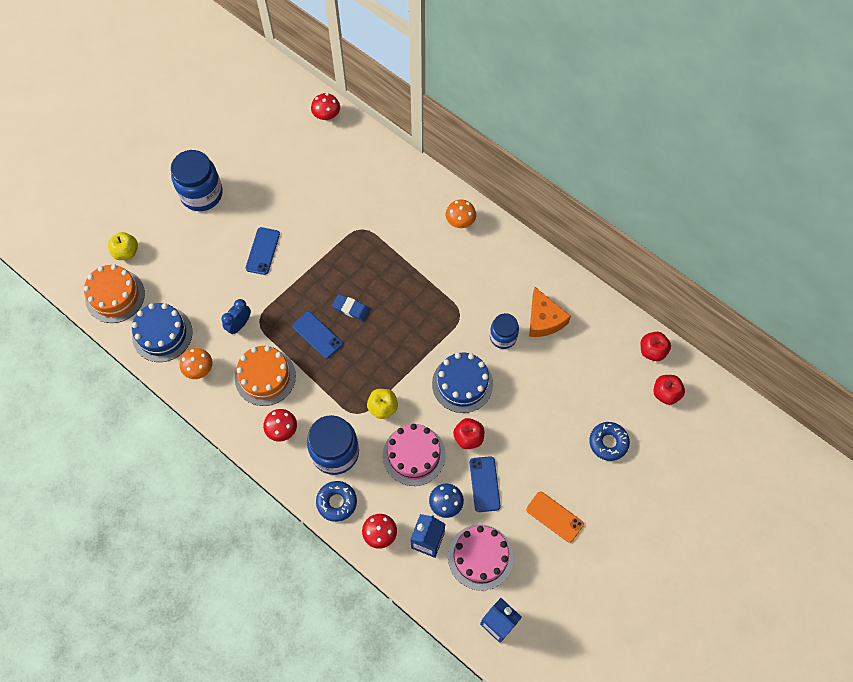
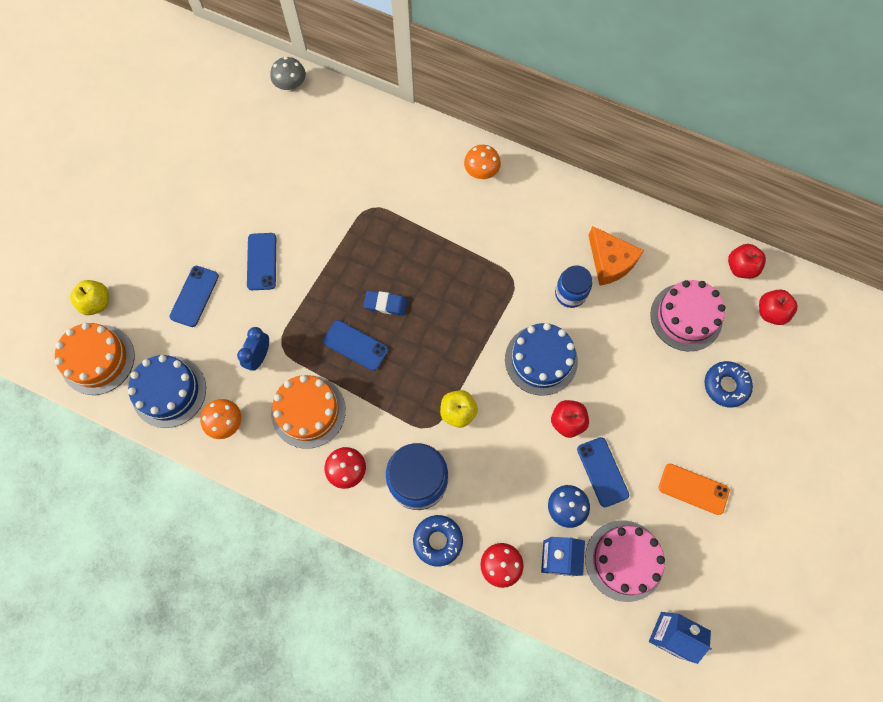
camera: 15 degrees left, 5 degrees up
blue jar [171,150,223,211] -> none
red mushroom [311,93,340,121] -> grey mushroom [271,57,306,92]
pink cake [383,424,446,486] -> pink cake moved to [650,280,726,351]
none -> blue phone [169,266,219,327]

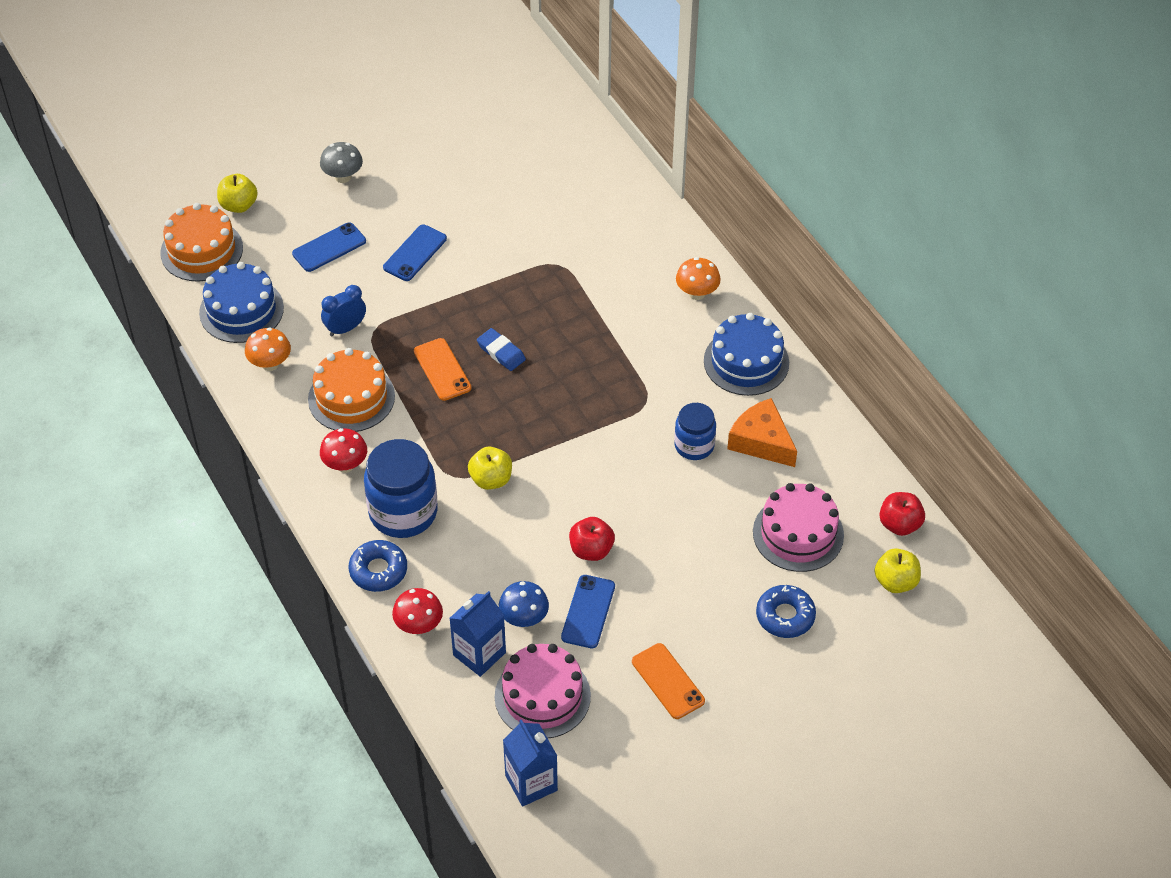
camera: 35 degrees right, 20 degrees down
grey mushroom [271,57,306,92] -> grey mushroom moved to [320,142,363,183]
blue phone [323,320,388,371] -> orange phone [414,338,471,401]
blue cake [505,323,578,396] -> blue cake moved to [704,313,789,396]
orange cheese [588,226,644,286] -> orange cheese turned 135 degrees clockwise [727,398,797,467]
red apple [759,289,798,325] -> yellow apple [874,548,921,593]

